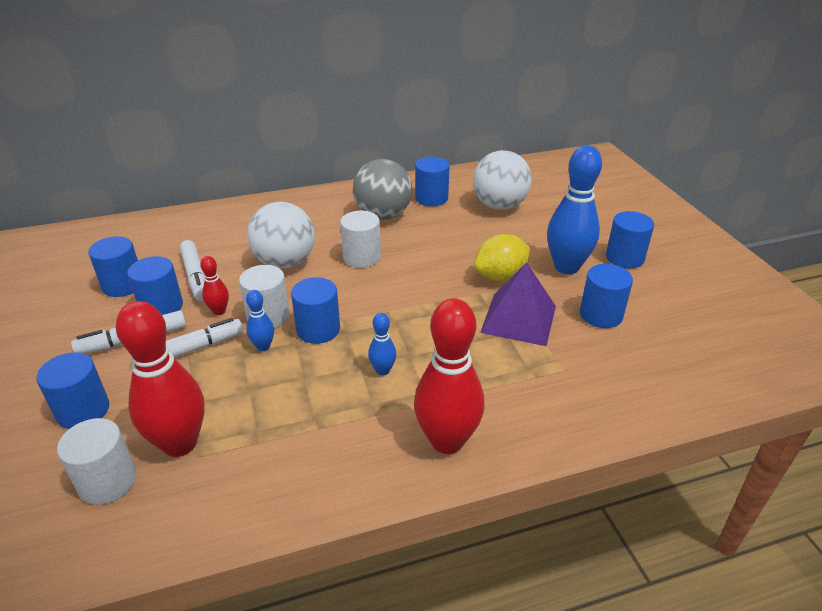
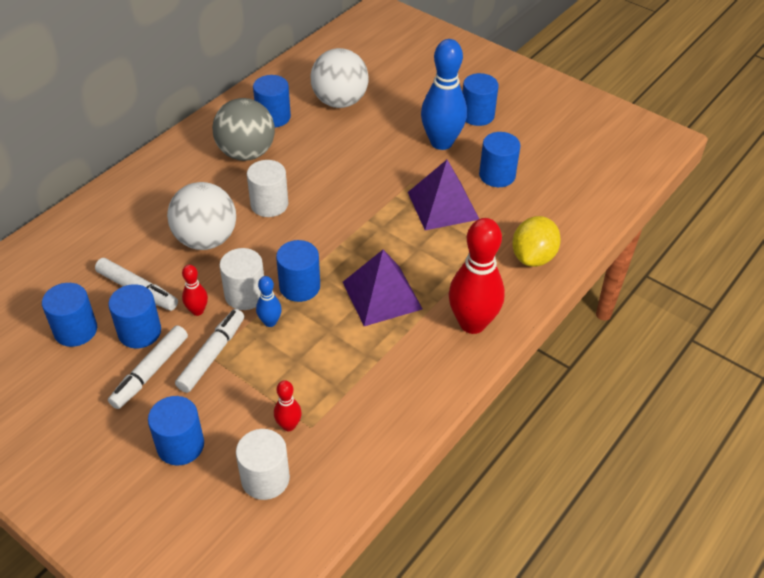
camera: 35 degrees left, 10 degrees up
red bowling pin [116,301,205,457] -> red bowling pin [274,380,302,431], size x0.46
blue bowling pin [368,313,397,376] -> purple pyramid [343,250,422,326]
yellow lemon [474,234,530,281] -> yellow lemon moved to [512,216,561,267]

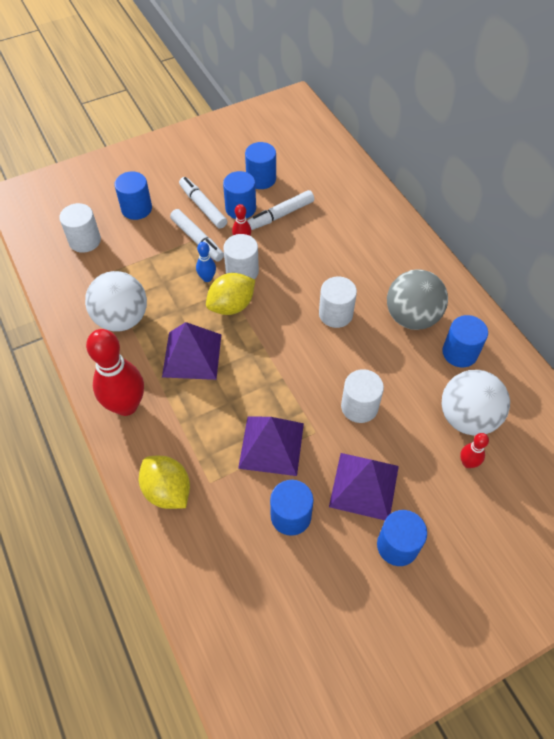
camera: 115 degrees right, 10 degrees up
white ball [167,182,236,250] -> white ball moved to [85,271,147,332]
red bowling pin [274,380,302,431] -> red bowling pin moved to [460,433,489,468]
blue cylinder [276,240,320,302] -> yellow lemon [206,273,255,315]
blue bowling pin [421,39,467,150] -> purple pyramid [329,453,399,520]
none -> white cylinder [341,369,384,423]

